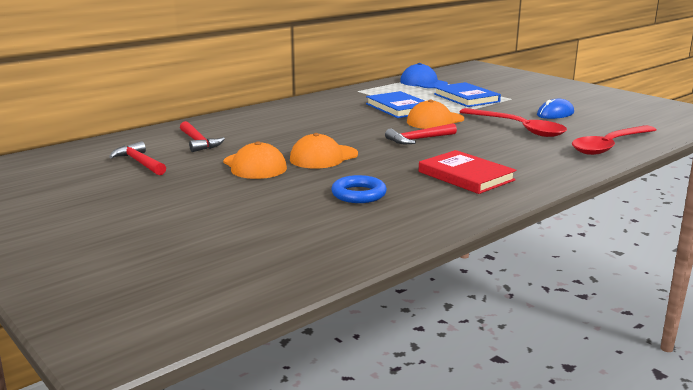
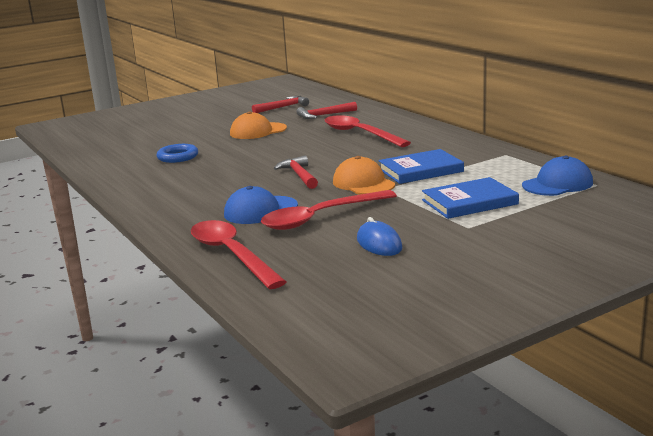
camera: 100 degrees right, 0 degrees up
orange cap [290,133,358,169] -> none
red book [419,150,516,194] -> none
none -> blue cap [224,186,298,224]
none -> red spoon [325,115,411,147]

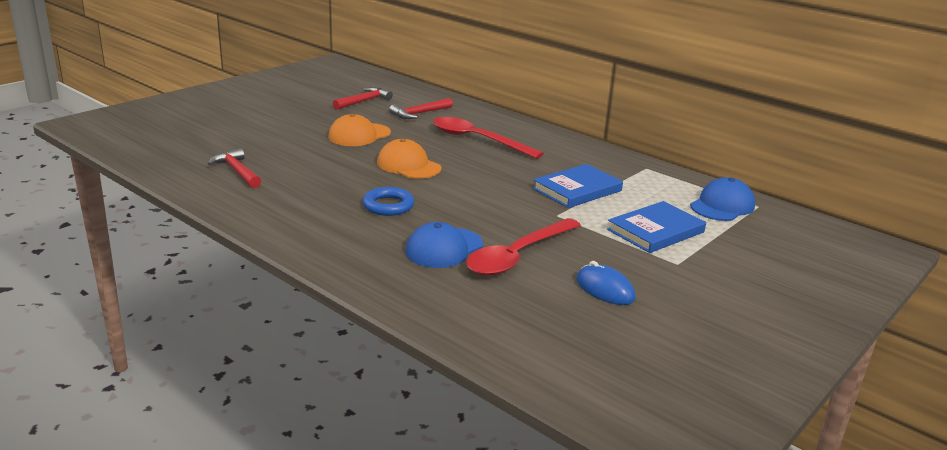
camera: 20 degrees left, 5 degrees up
blue ring [157,144,198,163] -> blue ring moved to [362,187,414,216]
red spoon [191,220,286,289] -> none
red hammer [274,155,318,189] -> red hammer moved to [208,148,261,188]
orange cap [333,156,395,195] -> orange cap moved to [377,139,441,179]

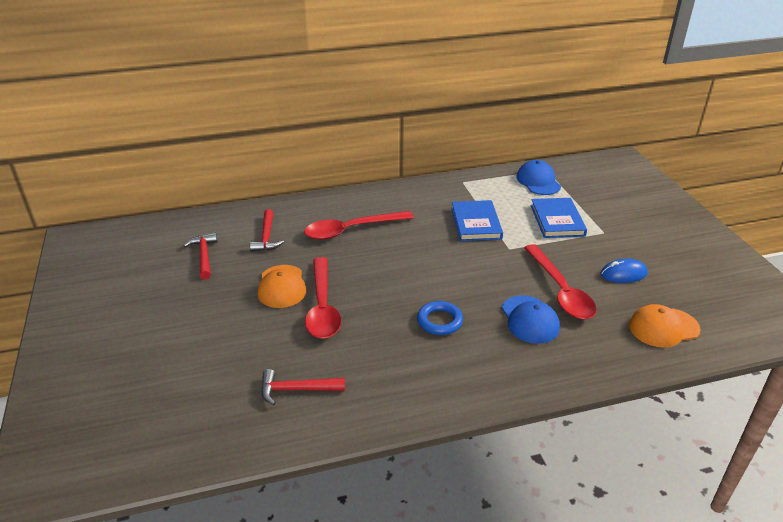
camera: 55 degrees left, 10 degrees up
orange cap [377,139,441,179] -> orange cap moved to [629,304,700,348]
none -> red spoon [305,257,341,339]

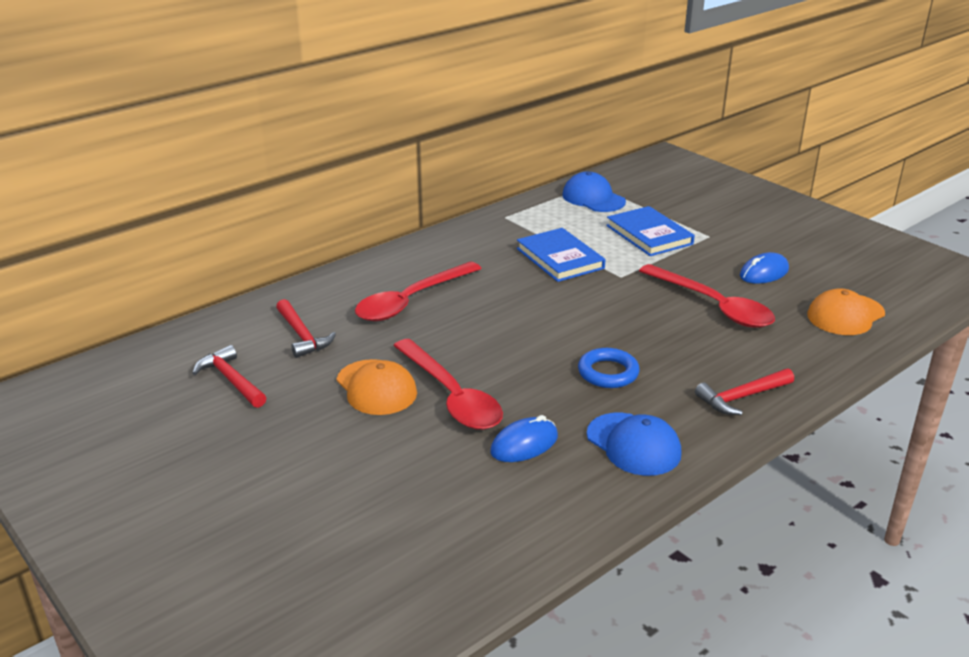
camera: 25 degrees left, 5 degrees down
red hammer [261,369,345,405] -> red hammer moved to [695,368,794,415]
blue cap [502,295,560,344] -> blue cap moved to [587,413,682,476]
none -> blue mouse [490,415,558,462]

